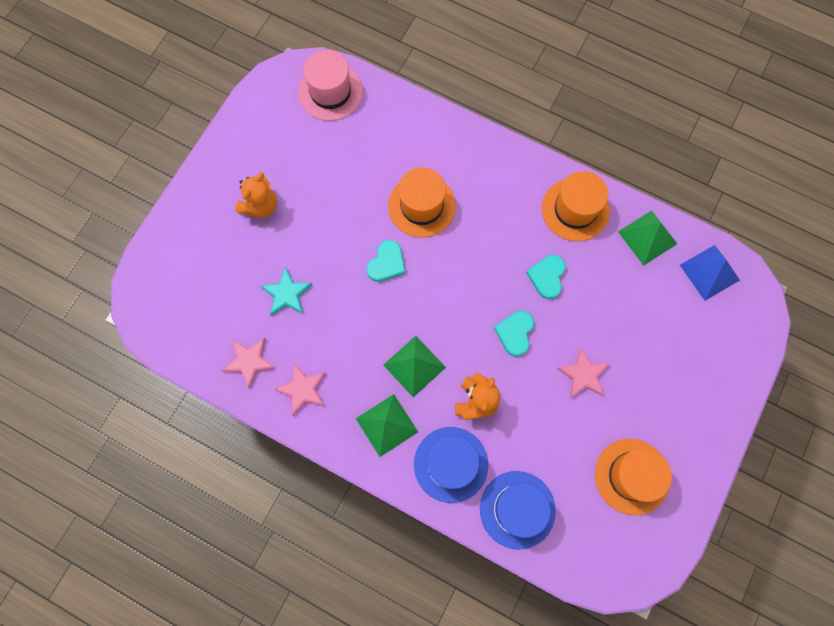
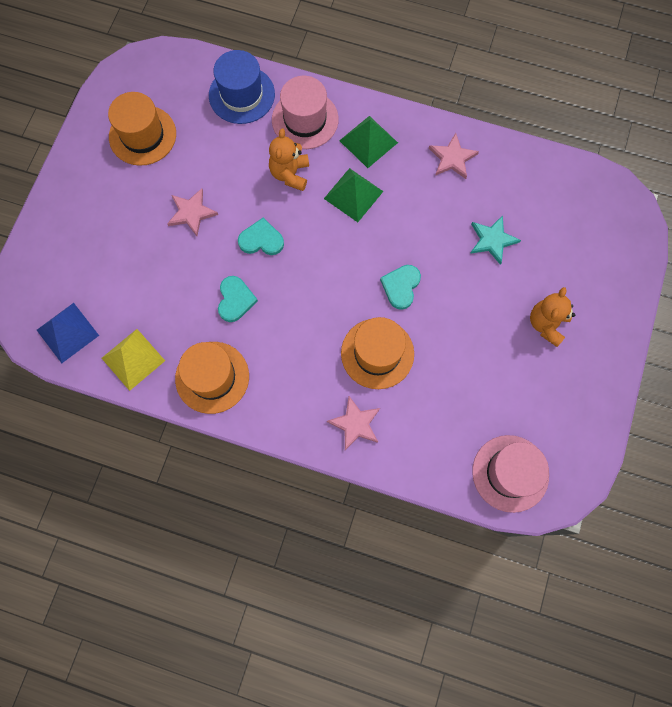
camera: 170 degrees right, 0 degrees up
pink star [222,338,275,389] -> pink star moved to [327,396,380,450]
blue hat [414,427,488,503] -> pink hat [272,76,339,149]
turquoise heart [494,311,534,357] -> turquoise heart turned 90 degrees counterclockwise [238,218,284,255]
green pyramid [618,211,677,266] -> yellow pyramid [102,329,165,391]

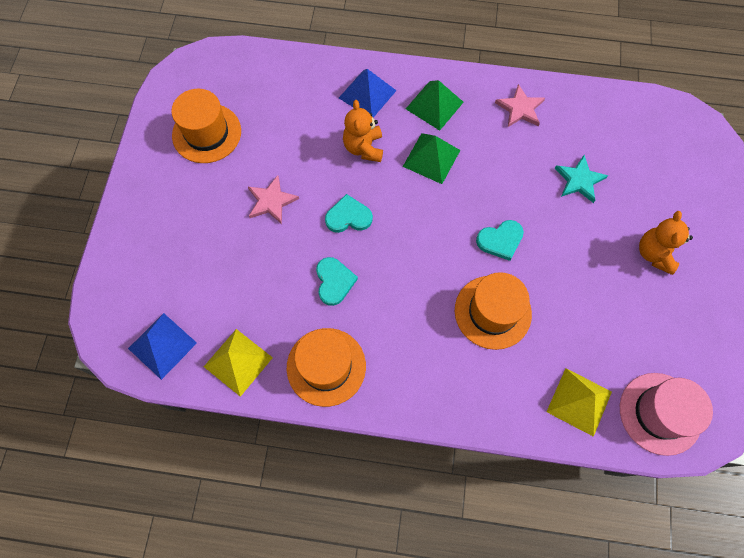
camera: 10 degrees left, 5 degrees down
blue hat [209,50,275,124] -> none
pink hat [272,76,339,149] -> blue pyramid [339,69,397,118]
pink star [327,396,380,450] -> none
turquoise heart [380,265,421,310] -> turquoise heart turned 120 degrees counterclockwise [476,220,524,261]
none -> yellow pyramid [546,368,612,437]

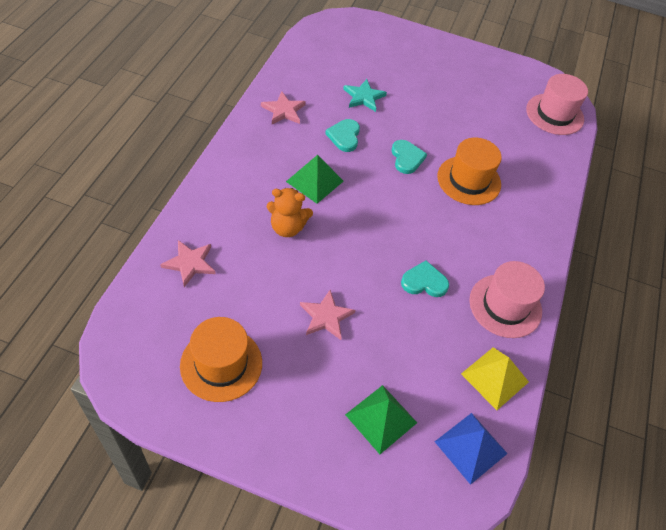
camera: 85 degrees left, 15 degrees down
orange hat [287,328,366,407] -> pink hat [469,261,545,338]
turquoise heart [325,194,373,233] -> turquoise heart moved to [325,119,360,152]
blue pyramid [339,69,397,118] -> none
green pyramid [406,80,464,131] -> green pyramid moved to [345,385,417,454]
yellow pyramid [546,368,612,437] -> none
orange teddy bear [639,211,693,275] -> none
none -> pink star [160,240,216,287]

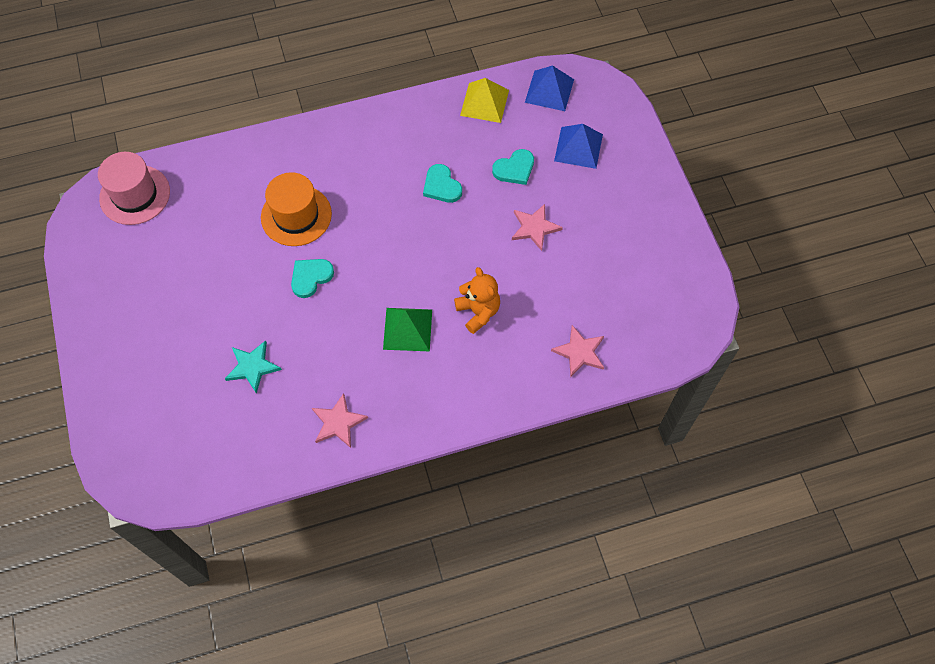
camera: 120 degrees left, 10 degrees up
orange hat [180,317,262,402] -> none
turquoise heart [325,119,360,152] -> turquoise heart moved to [492,149,534,185]
green pyramid [345,385,417,454] -> blue pyramid [554,124,603,169]
pink hat [469,261,545,338] -> none

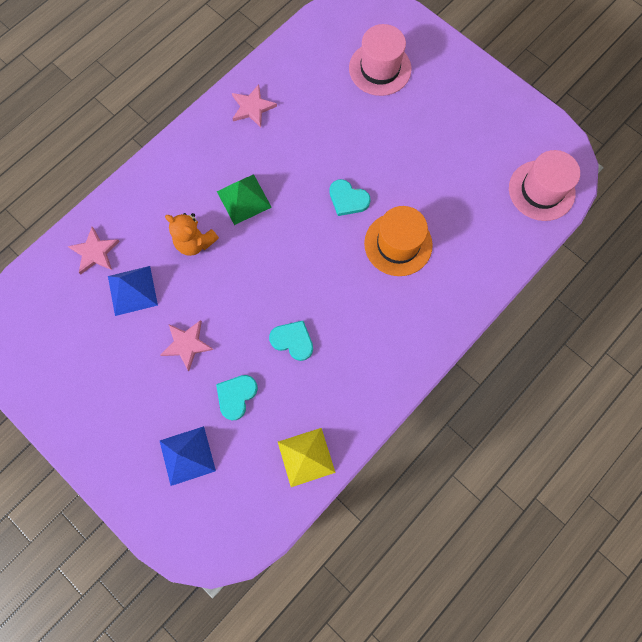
camera: 150 degrees right, 10 degrees up
turquoise star [225,340,282,394] -> none
turquoise heart [291,259,334,298] -> turquoise heart turned 105 degrees clockwise [329,179,371,216]
blue pyramid [525,65,574,111] -> blue pyramid moved to [108,266,158,316]
none -> pink hat [349,24,411,96]

